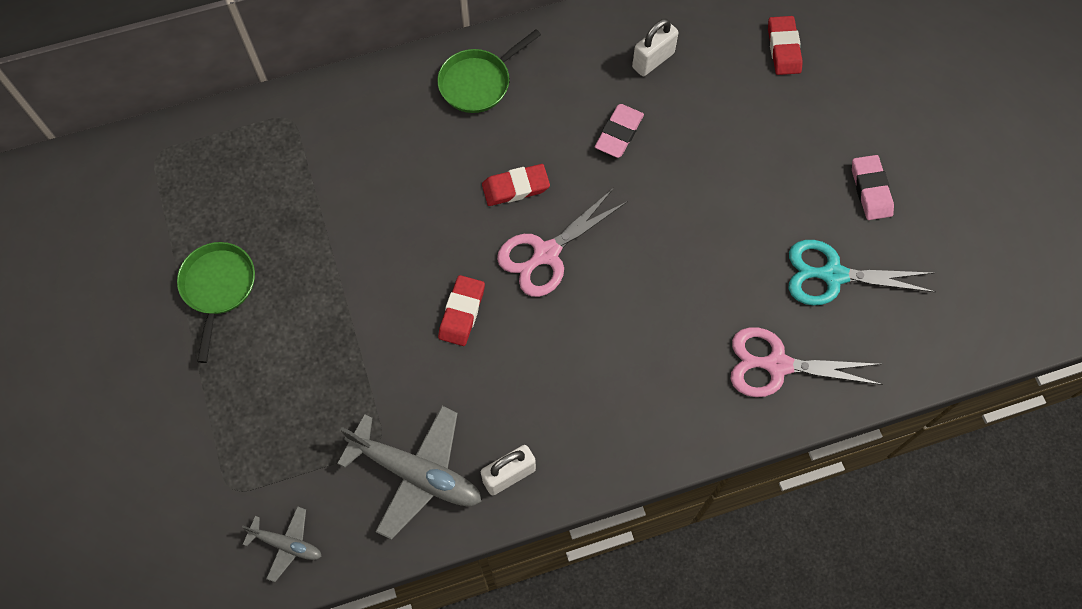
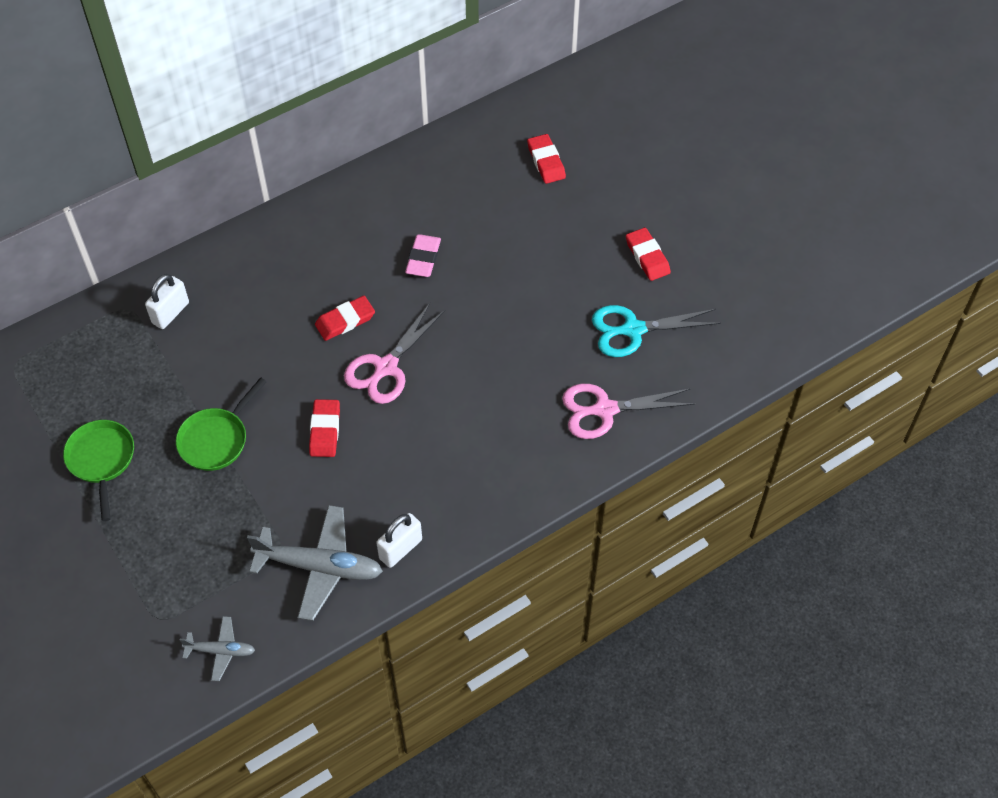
camera: 15 degrees left, 10 degrees down
green pan [437,29,541,113] -> green pan moved to [176,378,266,471]
white padlock [632,19,679,76] -> white padlock moved to [145,274,189,329]
pink eraser [852,155,894,220] -> red eraser [626,228,671,281]

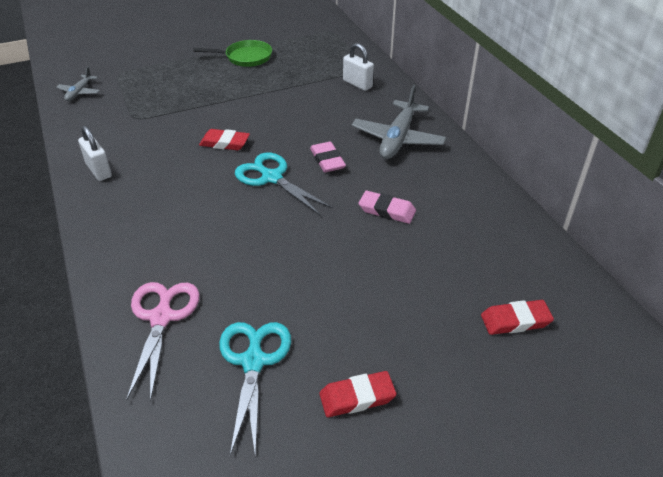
camera: 100 degrees right, 15 degrees down
green pan [176,378,266,471] -> none
grey plane [247,505,383,621] -> grey plane moved to [352,85,446,159]
red eraser [315,296,375,341] -> pink eraser [310,142,346,172]
pink scissors [344,303,445,404] -> turquoise scissors [235,153,333,215]

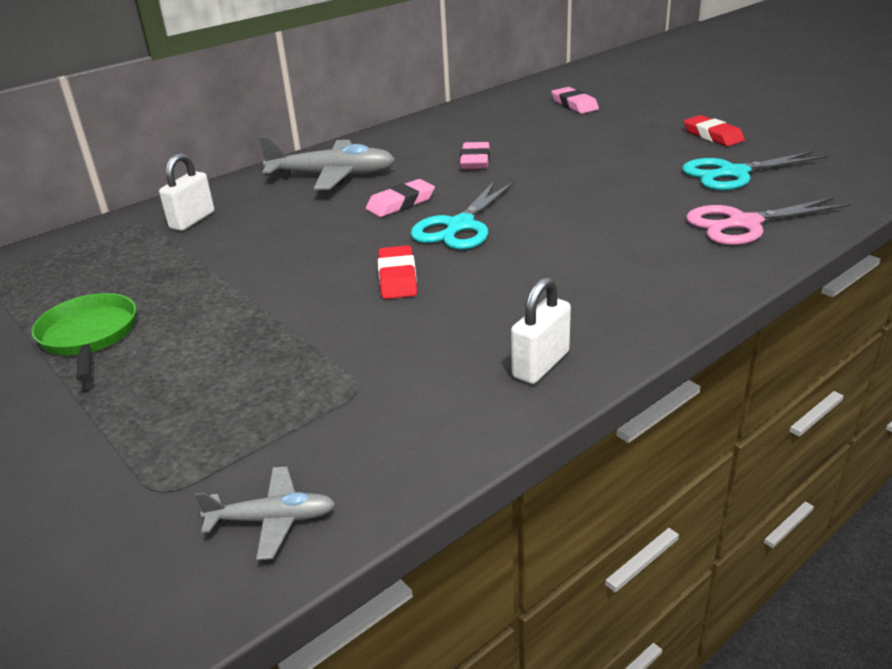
camera: 105 degrees left, 10 degrees down
red eraser [481,300,554,335] -> pink eraser [551,87,599,114]

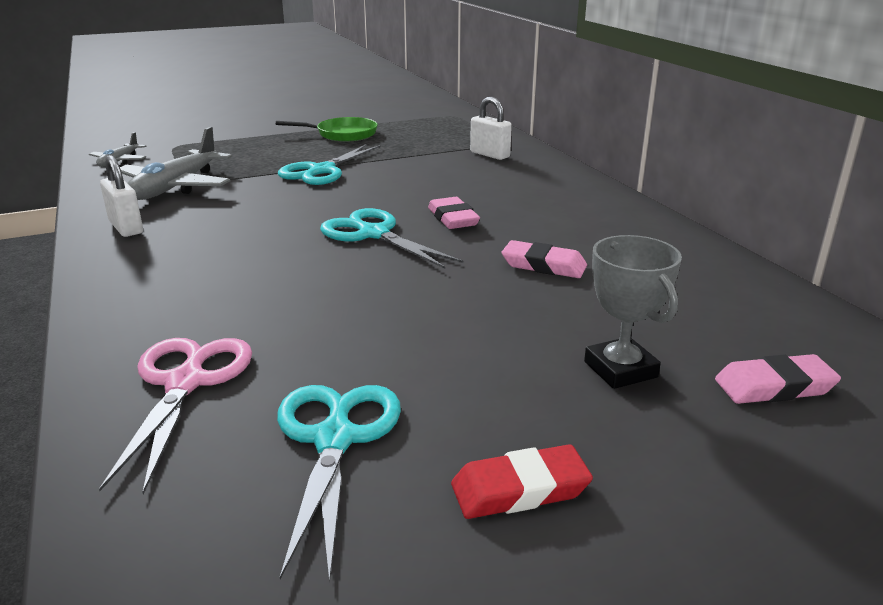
camera: 105 degrees right, 5 degrees down
grey plane [258,136,395,190] -> grey plane moved to [120,127,232,200]
red eraser [378,245,417,299] -> none
none -> turquoise scissors [278,144,381,185]
none -> grey trophy [584,235,682,389]

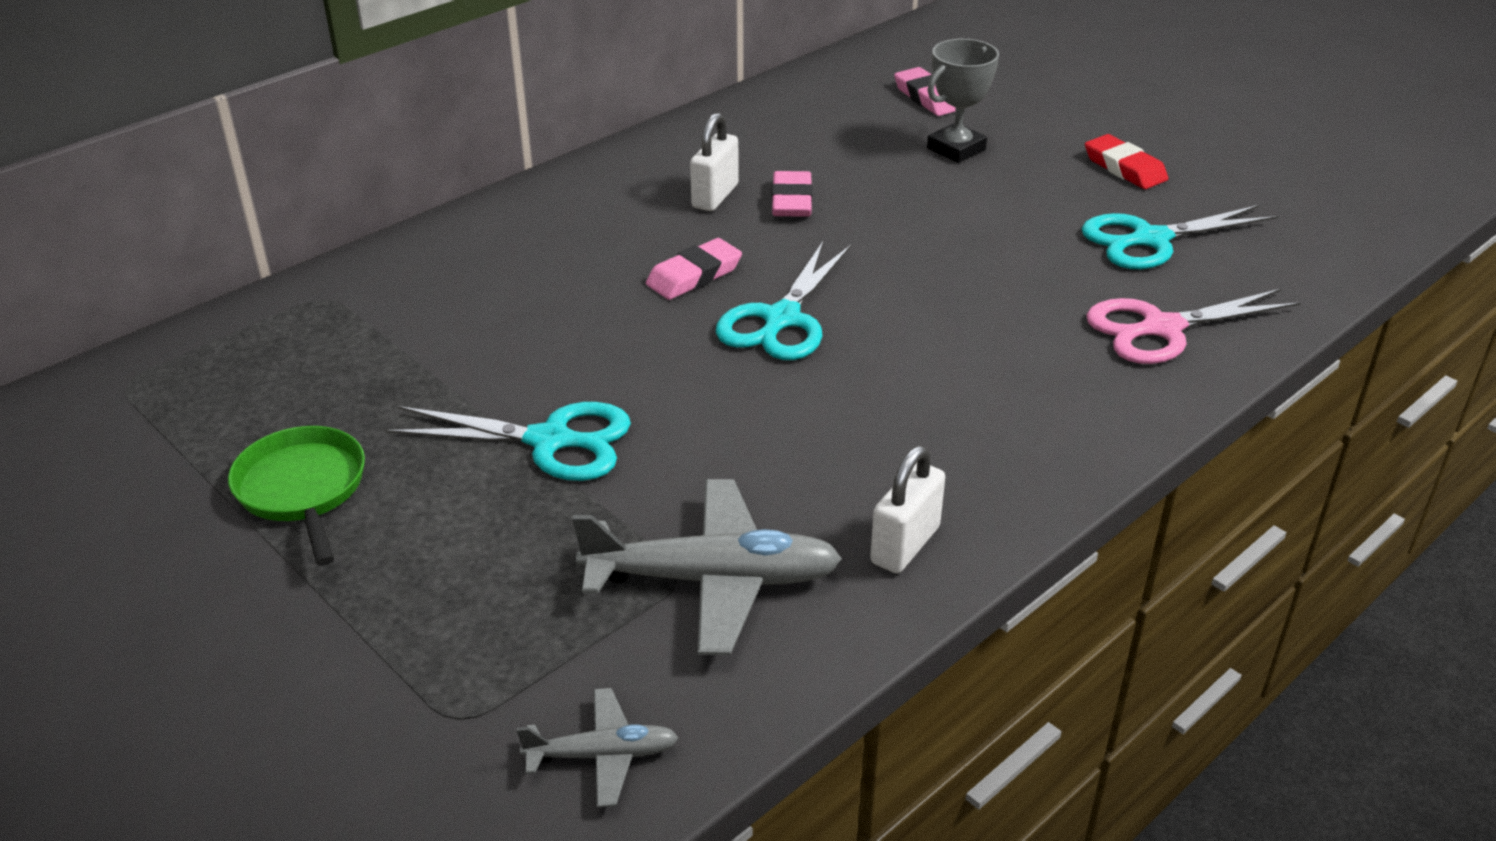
camera: 110 degrees left, 10 degrees up
white padlock [470,97,512,160] -> white padlock moved to [690,113,739,211]

